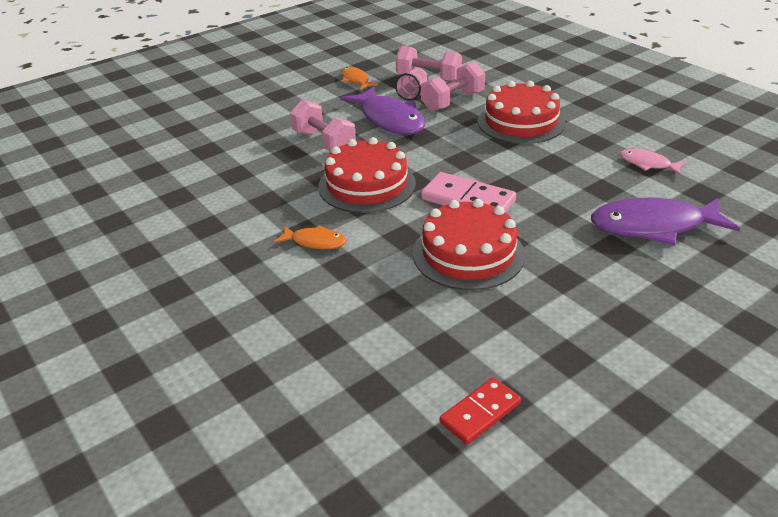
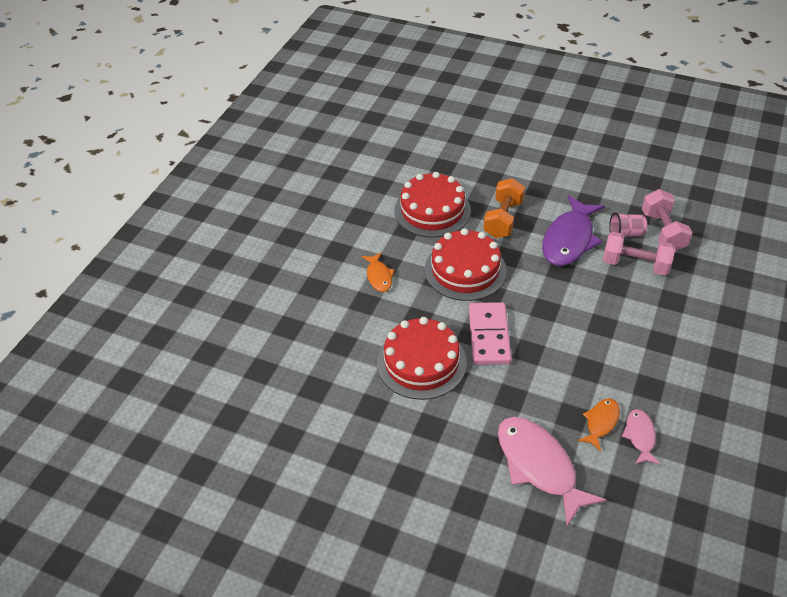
camera: 60 degrees right, 10 degrees up
pink dumbbell [290,100,356,152] -> orange dumbbell [483,178,525,238]
orange fish [341,67,378,90] -> orange fish moved to [578,398,620,451]
red domino [440,377,521,445] -> none
red cake [478,81,566,144] -> red cake moved to [394,172,471,237]
purple fish [591,198,740,245] -> pink fish [498,417,606,526]

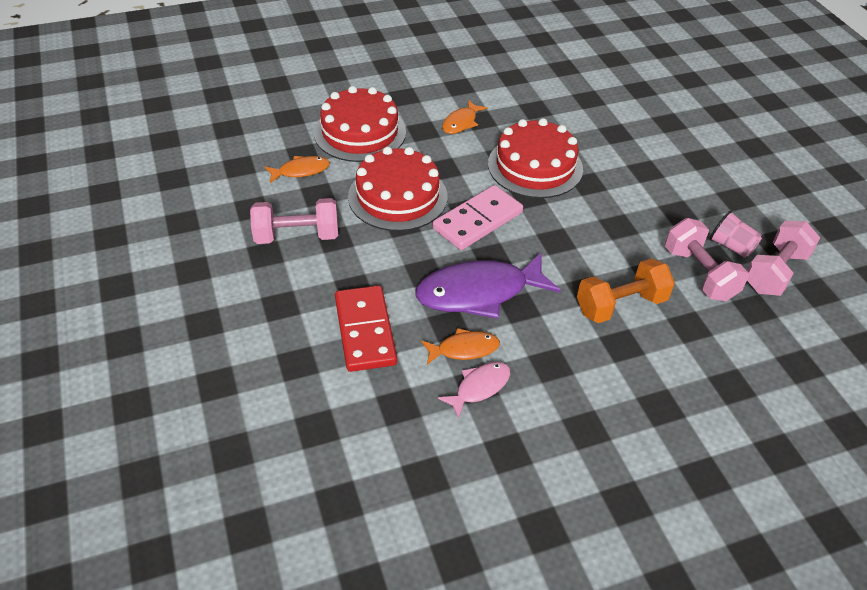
camera: 45 degrees right, 0 degrees up
red cake [394,172,471,237] -> red cake moved to [314,86,406,162]
orange dumbbell [483,178,525,238] -> orange dumbbell moved to [577,258,675,323]
pink fish [498,417,606,526] -> red domino [335,285,397,372]
purple fish [542,195,605,266] -> purple fish moved to [415,253,561,319]
none -> pink dumbbell [250,198,338,244]
none -> orange fish [265,156,330,183]

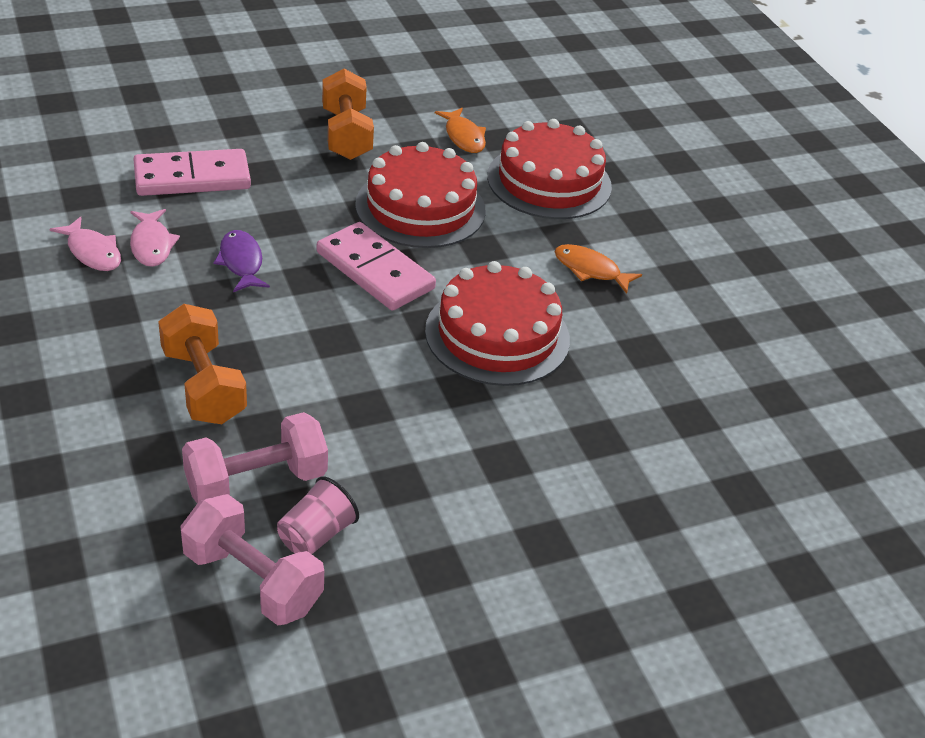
camera: 85 degrees right, 5 degrees down
pink dumbbell [250,198,338,244] -> orange dumbbell [322,69,374,160]
red domino [335,285,397,372] -> pink domino [133,149,251,196]
purple fish [415,253,561,319] -> purple fish [214,230,270,292], size x0.51
orange fish [421,328,500,365] -> pink fish [130,209,180,267]

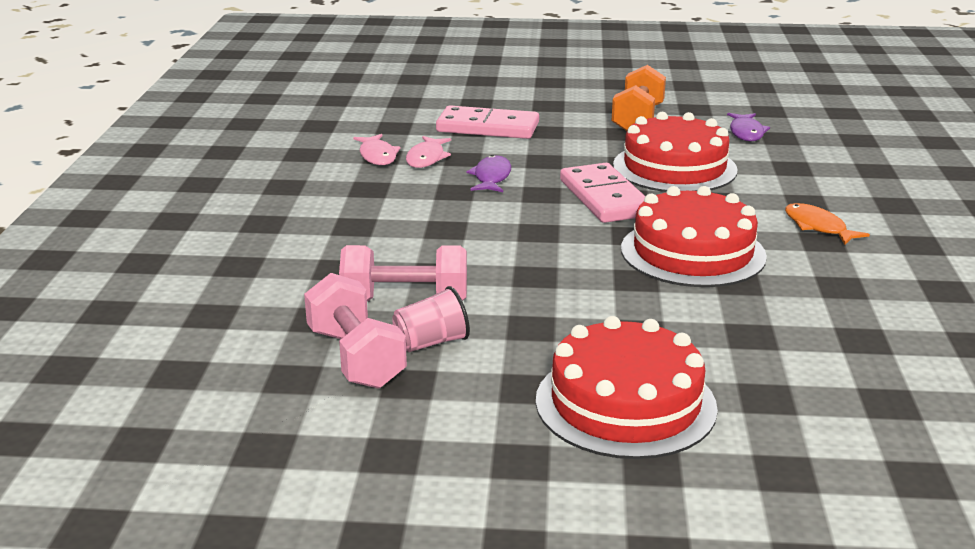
camera: 30 degrees right, 15 degrees down
orange dumbbell [158,304,247,424] -> none
orange fish [435,108,486,153] -> purple fish [727,113,770,141]
red cake [487,119,612,219] -> red cake moved to [536,316,718,459]

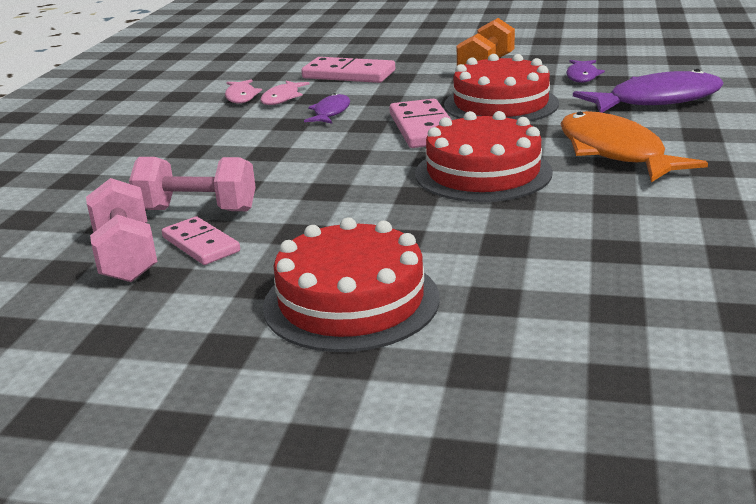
camera: 10 degrees right, 0 degrees up
pink cup [392,286,470,352] -> pink domino [162,216,240,265]
orange fish [785,203,870,245] -> orange fish [560,111,708,182], size x1.95
none -> purple fish [573,69,723,113]

